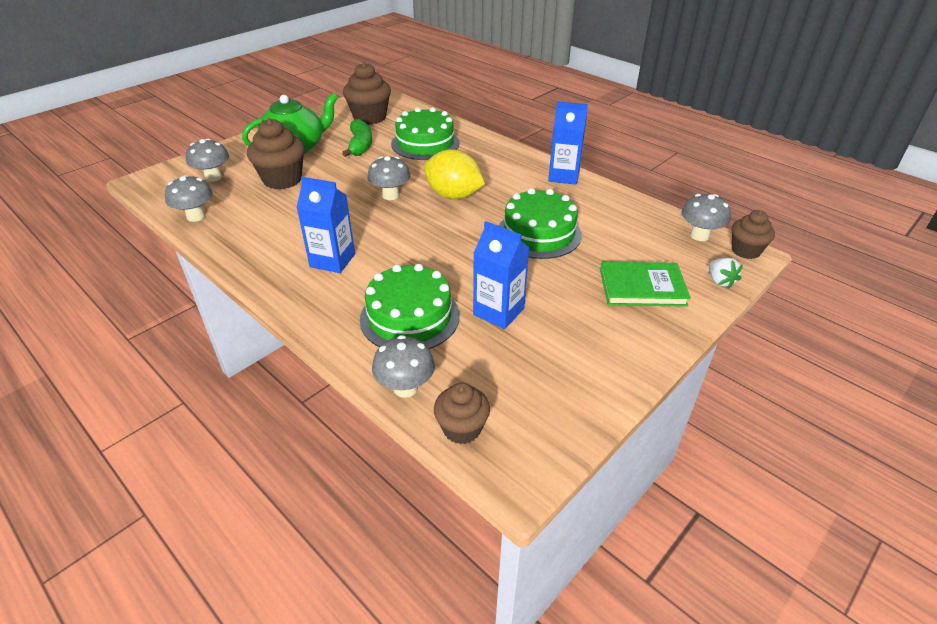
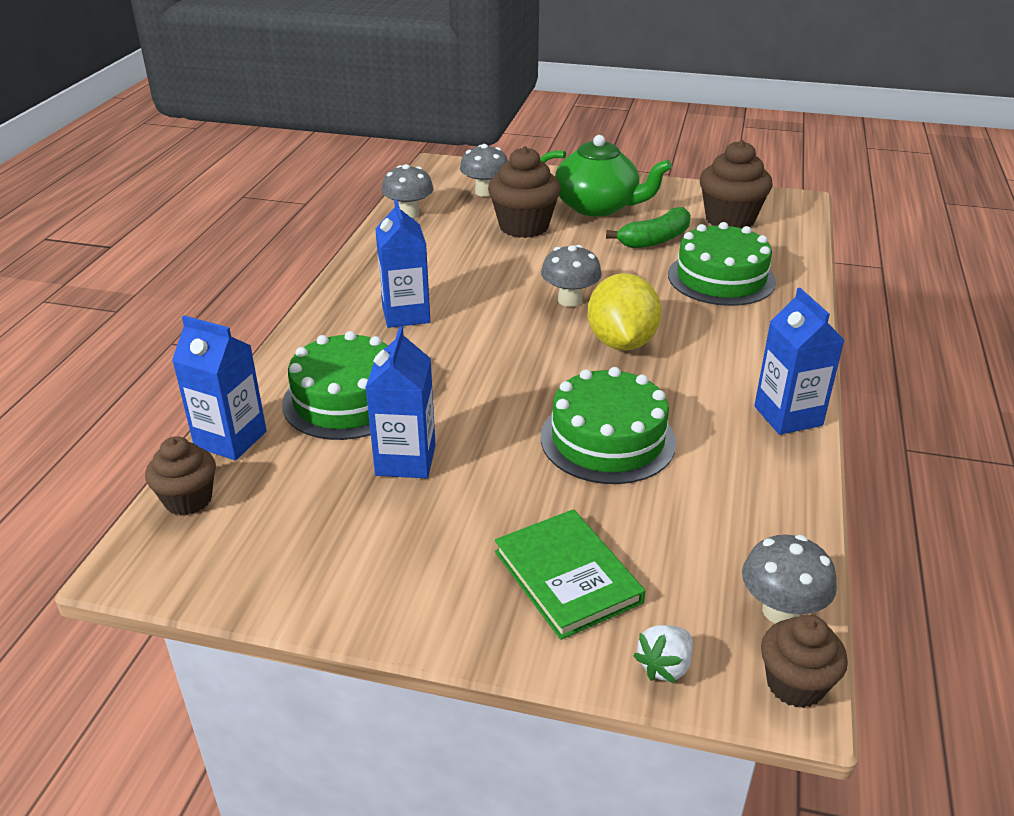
camera: 60 degrees right, 5 degrees down
grey mushroom [372,335,435,398] -> blue carton [172,315,267,460]

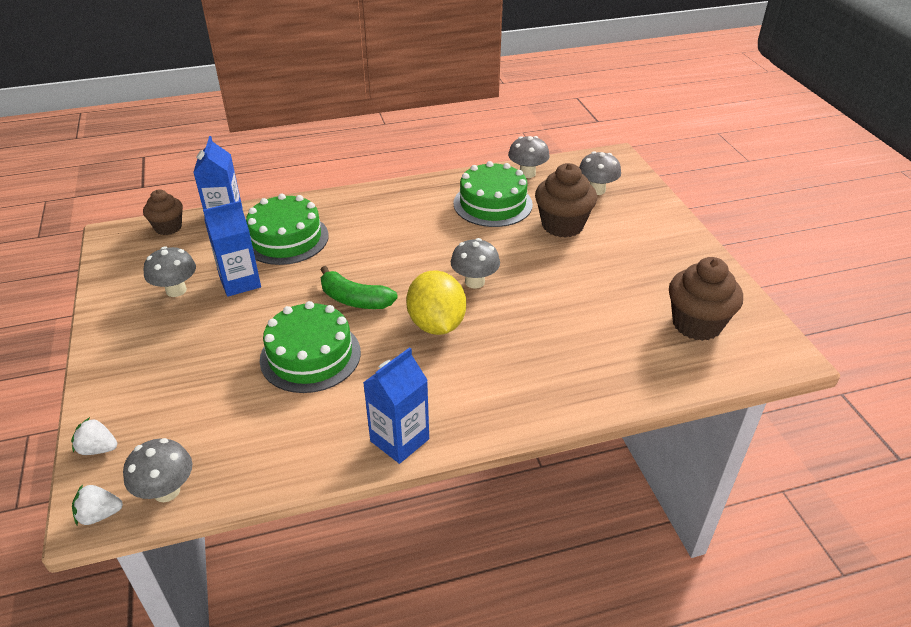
camera: 60 degrees right, 5 degrees up
blue carton [375,199,430,328] -> none
green book [495,509,645,640] -> none
green teapot [540,135,672,217] -> none
yellow lemon [588,273,662,351] -> yellow lemon turned 75 degrees counterclockwise [406,270,466,335]
green banana [606,207,691,248] -> green banana moved to [321,266,398,309]
green cake [668,222,776,306] -> green cake moved to [454,161,533,227]
brown cupcake [761,614,848,708] -> white strawberry [72,484,123,525]
none -> grey mushroom [144,246,196,297]

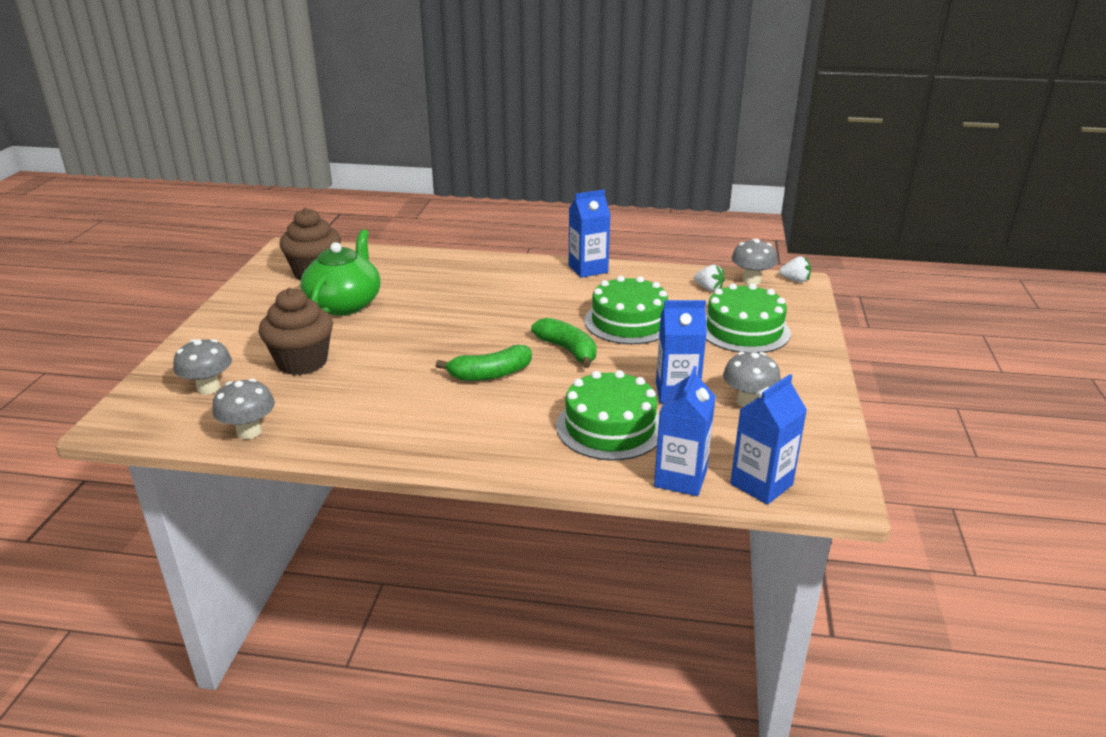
camera: 155 degrees left, 10 degrees down
white strawberry [71,417,117,455] -> white strawberry moved to [694,265,725,291]
brown cupcake [143,189,183,235] -> blue carton [730,374,807,505]
yellow lemon [406,270,466,335] -> none
grey mushroom [451,238,500,289] -> none
green cake [454,161,533,227] -> green cake moved to [706,283,791,353]
none -> green teapot [300,229,381,316]
none -> green banana [436,345,532,381]

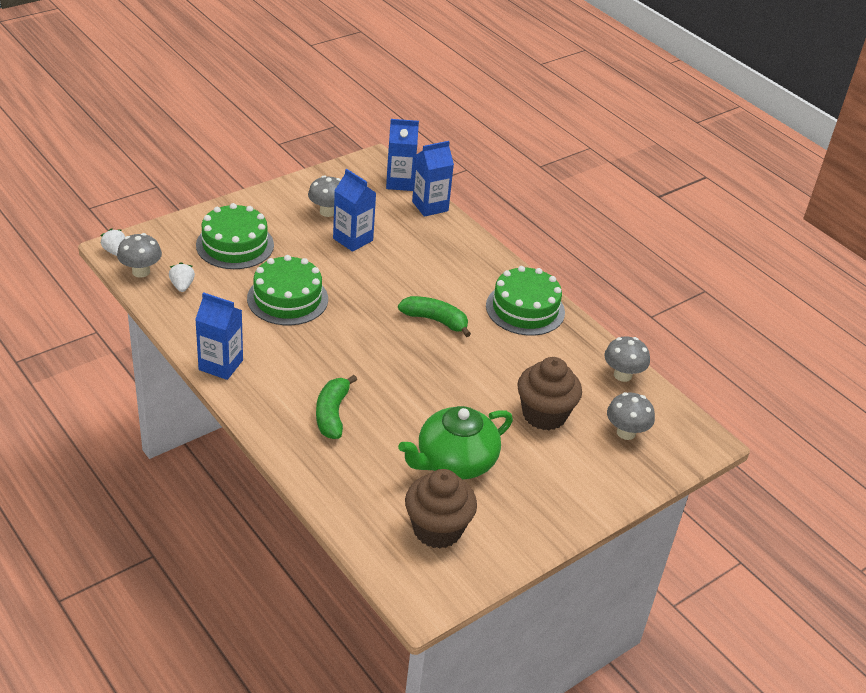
camera: 140 degrees left, 10 degrees up
green banana [531,318,597,368] -> green banana moved to [316,375,357,439]
green cake [556,370,659,461] -> green cake moved to [486,266,565,336]

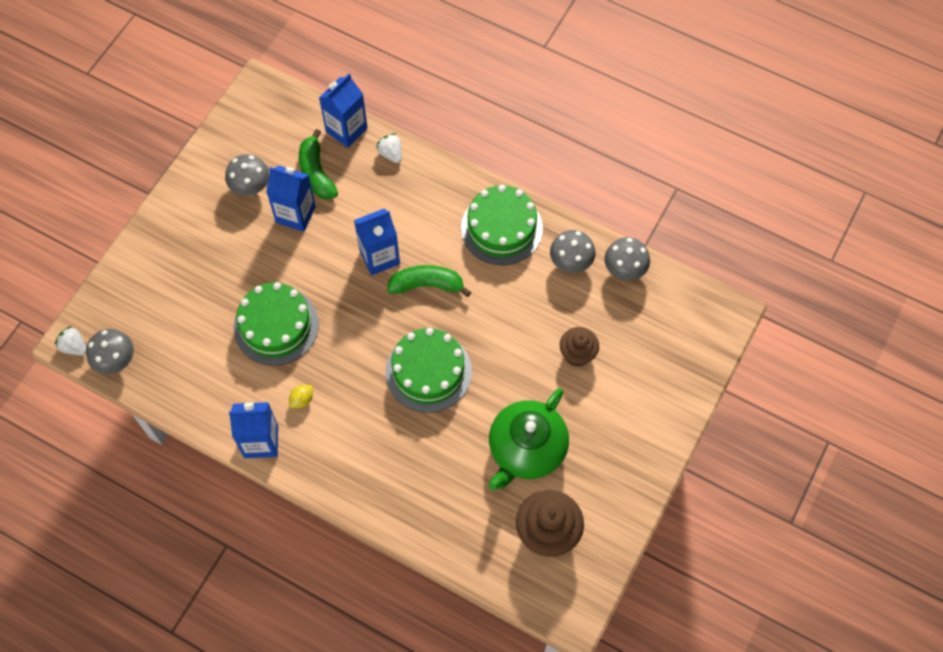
camera: 20 degrees left, 25 degrees up
white strawberry [169,262,195,292] -> white strawberry moved to [376,133,402,163]
green cake [196,203,274,269] -> green cake moved to [386,328,472,413]
green banana [316,375,357,439] -> green banana moved to [299,129,338,200]
blue carton [386,119,419,191] -> blue carton moved to [354,208,400,275]
brown cupcake [517,357,582,430] -> brown cupcake [560,327,599,367], size x0.62
grey mushroom [607,392,655,440] -> grey mushroom moved to [550,230,596,273]
none -> yellow lemon [289,385,313,408]

